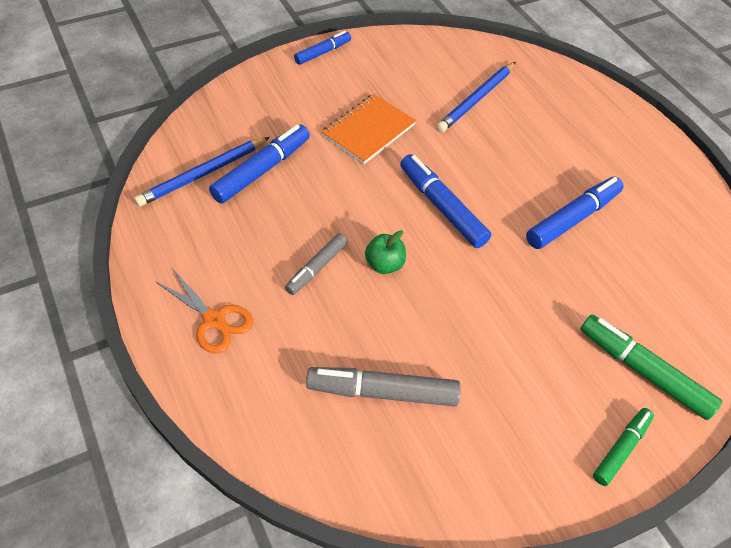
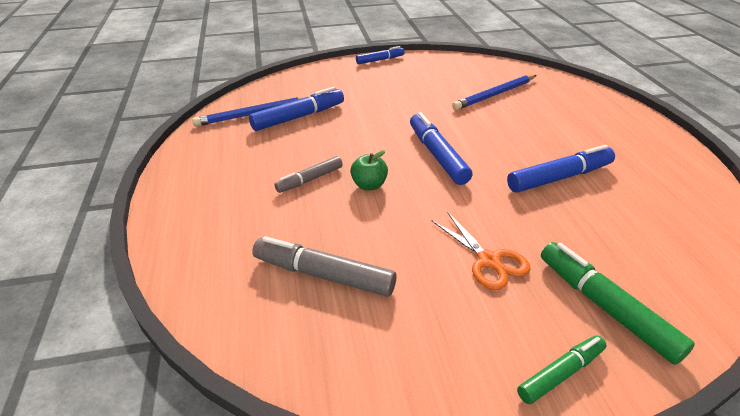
camera: 20 degrees right, 15 degrees down
orange scissors [155,270,253,354] -> orange scissors moved to [432,212,531,290]
orange notebook [321,94,416,164] -> none

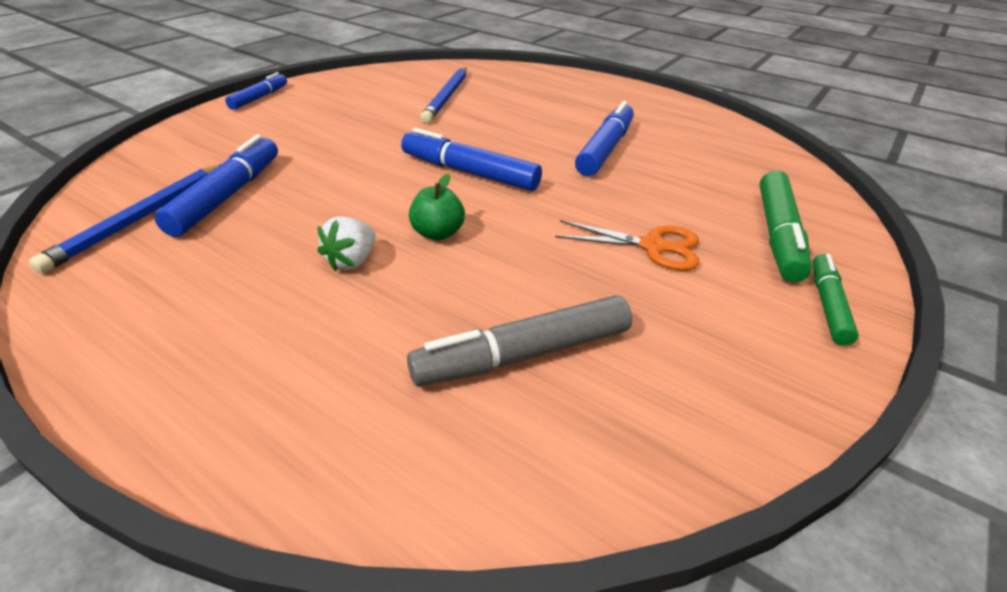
camera: 45 degrees left, 0 degrees up
grey marker [274,156,343,193] -> white strawberry [317,216,376,271]
green marker [541,242,695,365] -> green marker turned 90 degrees counterclockwise [760,170,812,282]

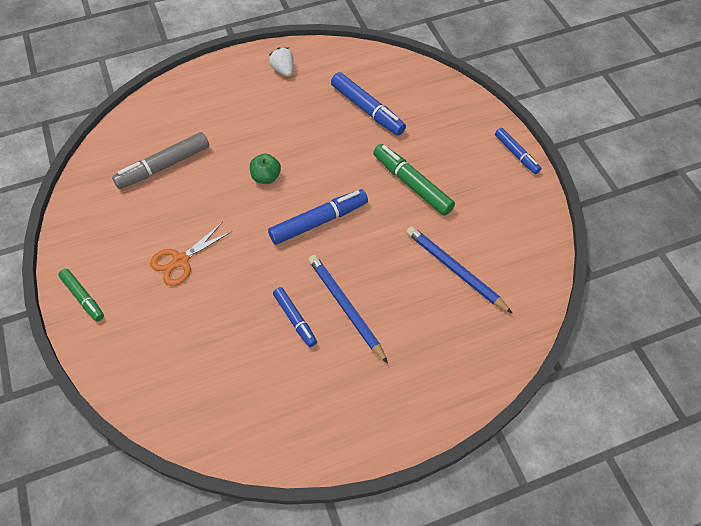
camera: 125 degrees right, 20 degrees up
blue pencil [29,164,221,274] -> blue pencil moved to [308,255,388,364]
white strawberry [317,216,376,271] -> white strawberry moved to [269,47,294,77]
grey marker [407,295,632,387] -> grey marker turned 135 degrees counterclockwise [112,132,209,189]
blue marker [575,101,634,176] -> blue marker [273,287,317,347], size x0.62
green marker [760,170,812,282] -> green marker moved to [373,144,455,216]

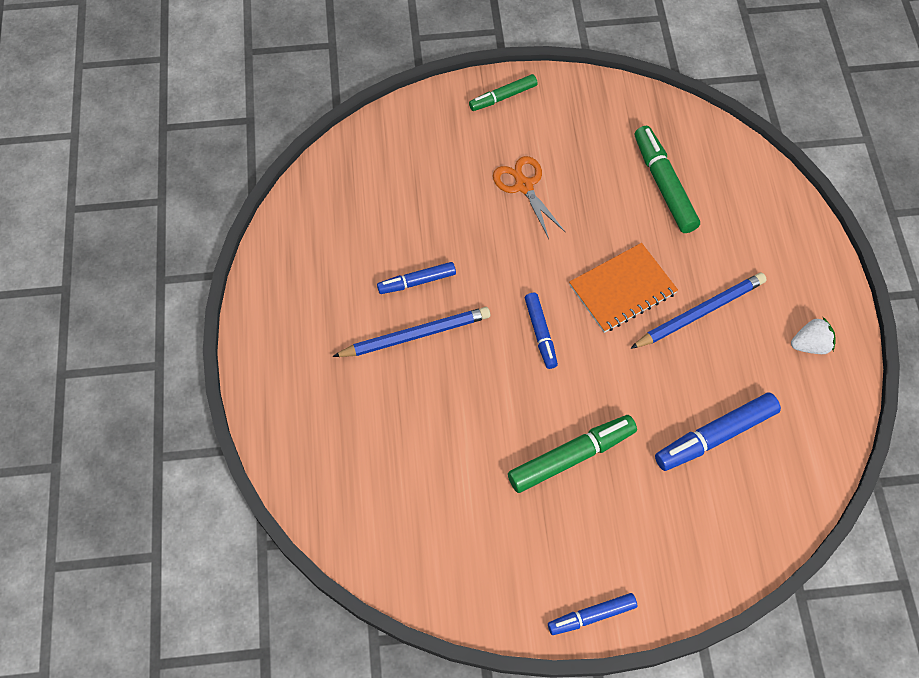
camera: 105 degrees right, 5 degrees up
grey marker [112,132,209,189] -> green marker [635,126,700,233]
green apple [250,154,281,184] -> orange notebook [569,243,678,333]
blue marker [268,189,368,245] -> blue marker [525,293,558,369], size x0.62
blue pencil [406,226,513,314] -> blue pencil moved to [630,273,767,349]

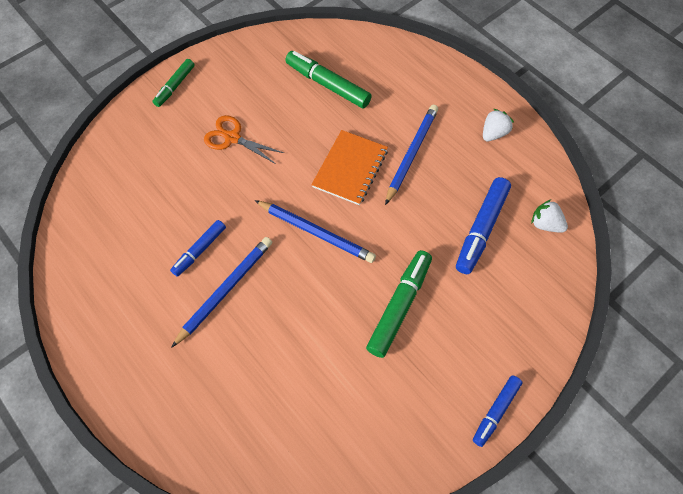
camera: 35 degrees left, 0 degrees up
blue marker [525,293,558,369] -> blue pencil [255,200,376,263]
none -> white strawberry [531,199,568,233]

